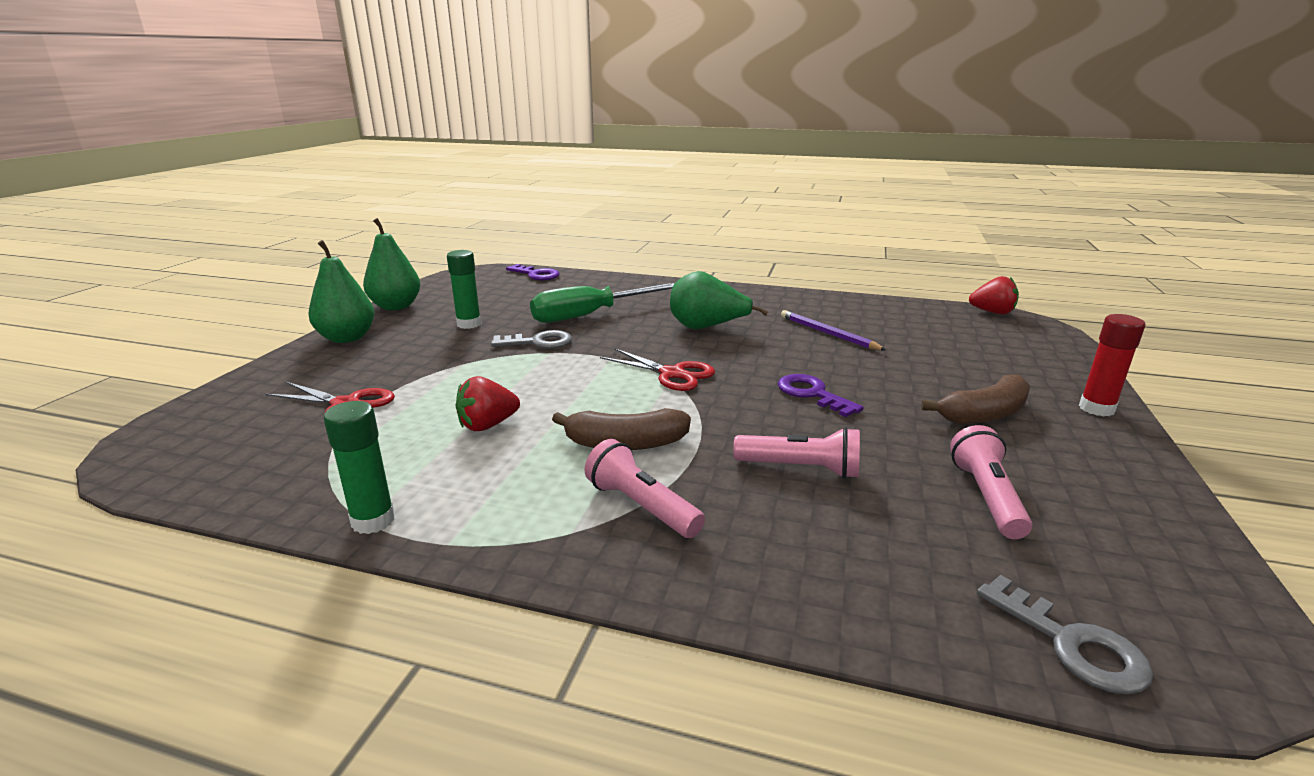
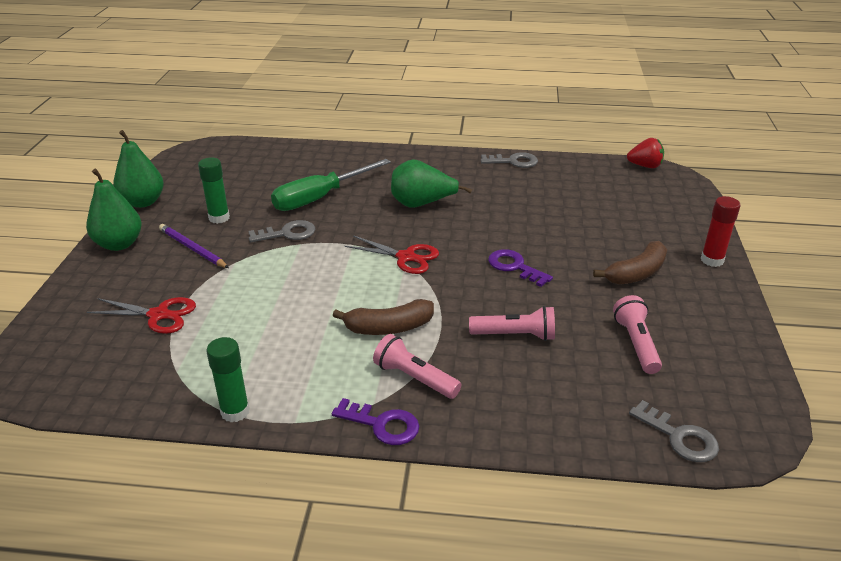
camera: 10 degrees left, 10 degrees up
red strawberry [455,376,520,431] -> none
purple key [506,264,560,280] -> purple key moved to [332,398,419,445]
purple pencil [781,310,886,350] -> purple pencil moved to [159,224,229,268]
none -> grey key [481,152,538,168]

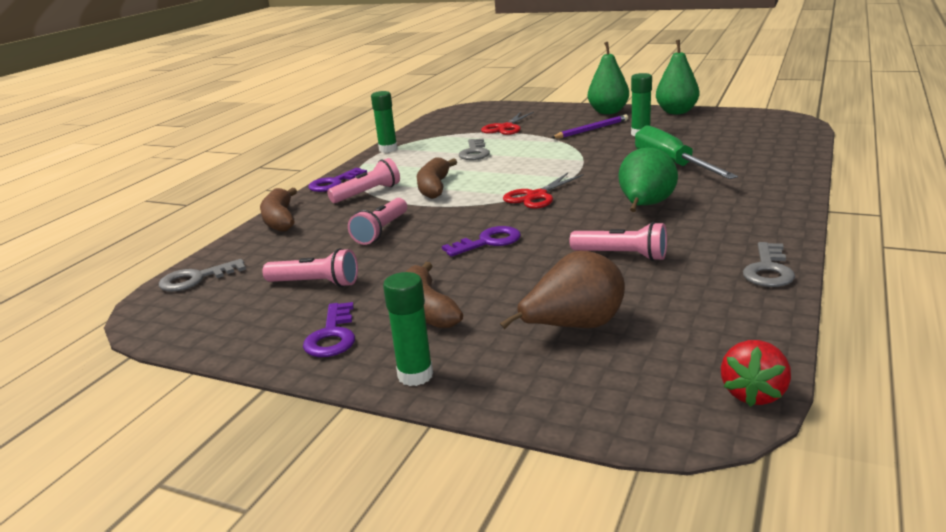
camera: 110 degrees right, 10 degrees down
grey key [248,220,315,242] -> grey key moved to [459,138,490,160]
red glue stick [701,196,741,267] -> green glue stick [383,272,433,386]
none -> brown banana [260,188,297,232]
none -> purple key [303,302,355,357]
none -> brown pear [500,251,625,329]
none -> pink flashlight [570,222,667,261]

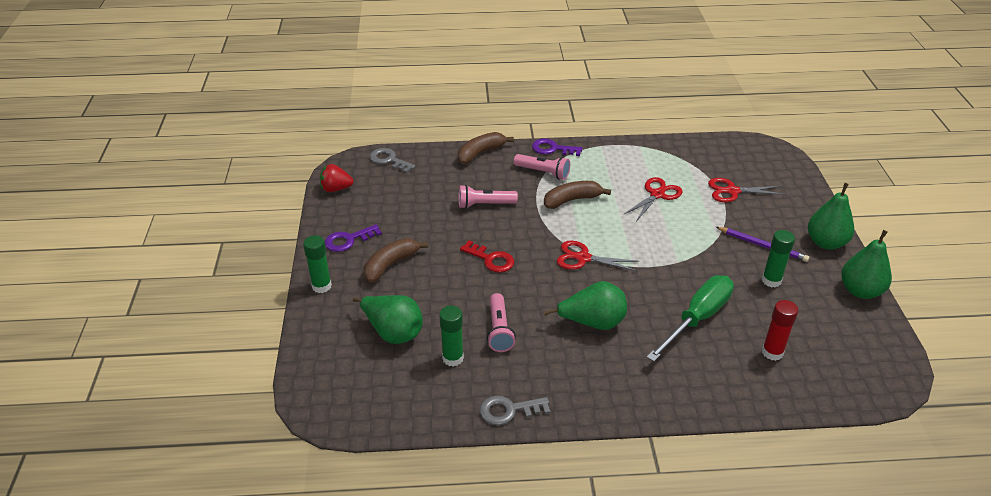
camera: 60 degrees right, 15 degrees up
pink flashlight [262,248,358,287] -> none
green glue stick [371,91,398,153] -> green glue stick moved to [439,306,464,367]
purple key [442,226,521,257] -> red key [460,240,514,273]
grey key [459,138,490,160] -> red scissors [623,177,683,220]
brown pear [500,251,625,329] -> green pear [353,295,423,344]
red strawberry [721,340,791,407] -> red strawberry moved to [320,164,353,192]
none -> red glue stick [762,300,798,361]

